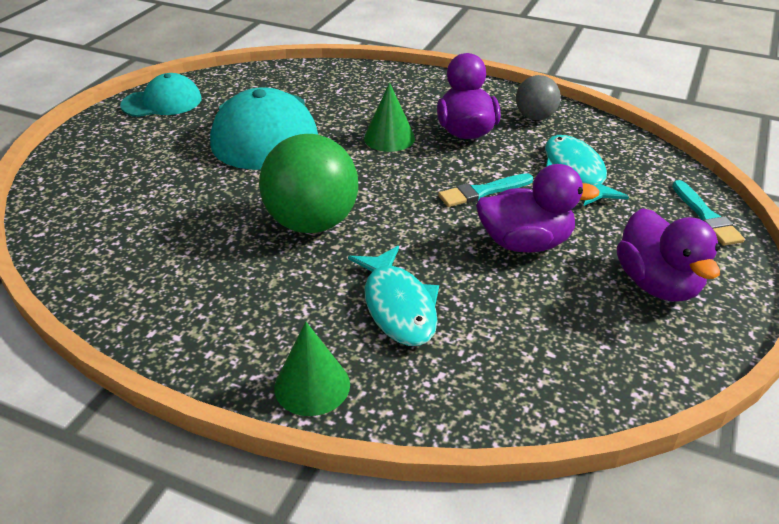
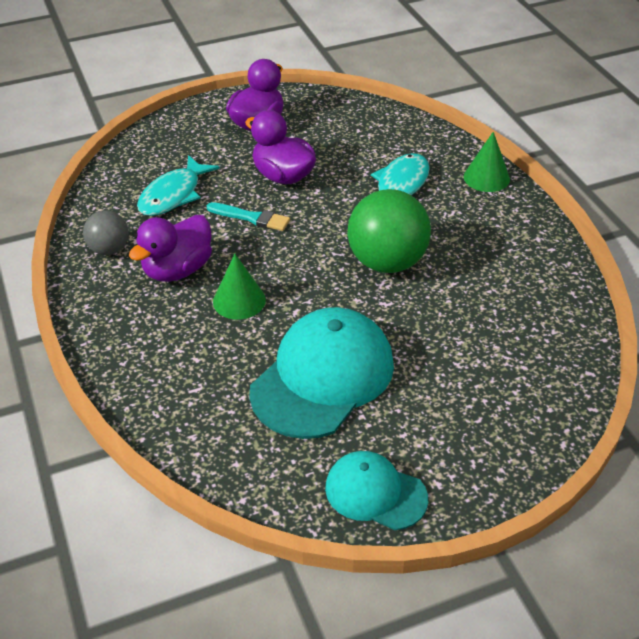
camera: 135 degrees left, 5 degrees up
turquoise brush [672,180,745,246] -> none

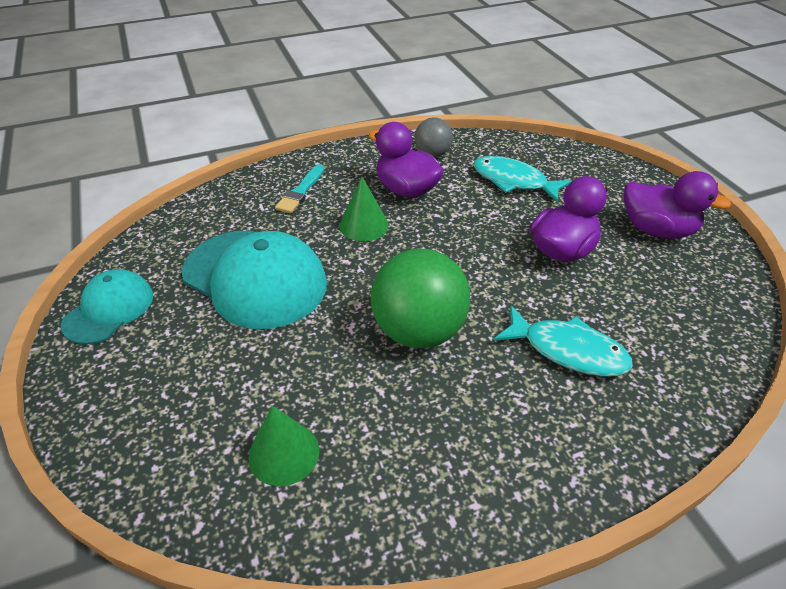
camera: 90 degrees right, 0 degrees up
turquoise brush [207,202,290,231] -> turquoise brush moved to [275,164,325,213]
green cone [464,132,510,192] -> green cone moved to [248,406,319,486]

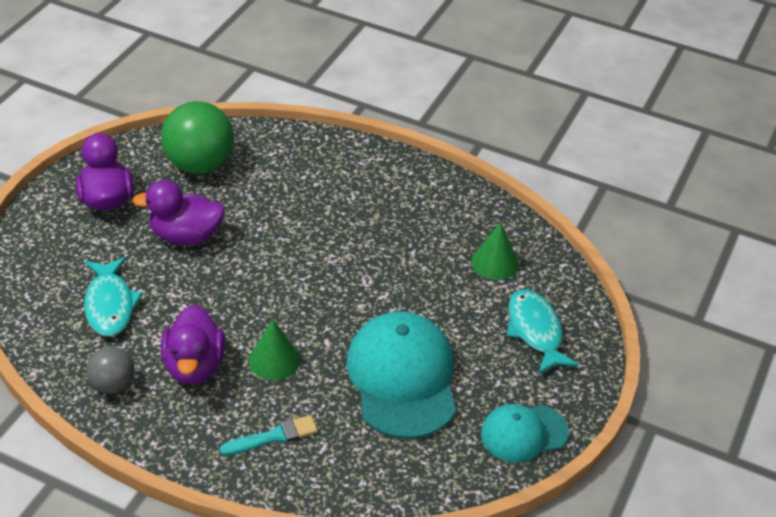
camera: 135 degrees left, 0 degrees up
green ball [371,248,470,348] -> green ball moved to [161,101,234,174]
turquoise fish [494,306,633,377] -> turquoise fish moved to [506,289,579,375]

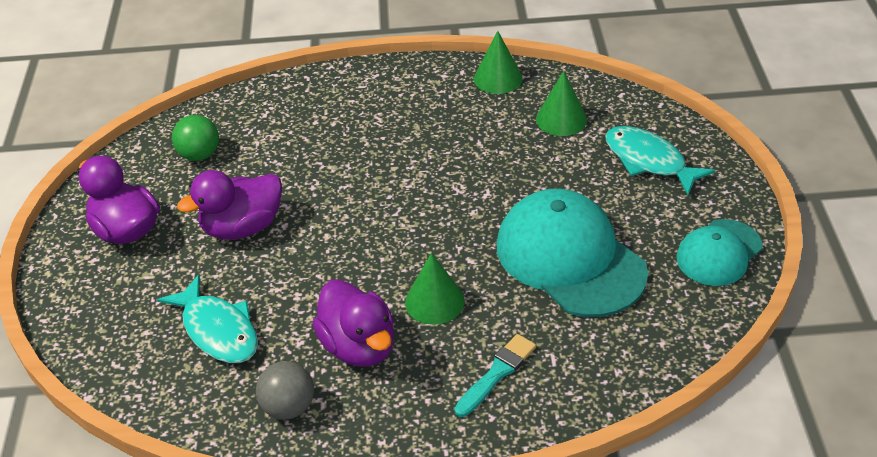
camera: 25 degrees left, 0 degrees up
green ball [161,101,234,174] -> green ball [172,115,219,161], size x0.55
none -> green cone [474,31,523,94]

